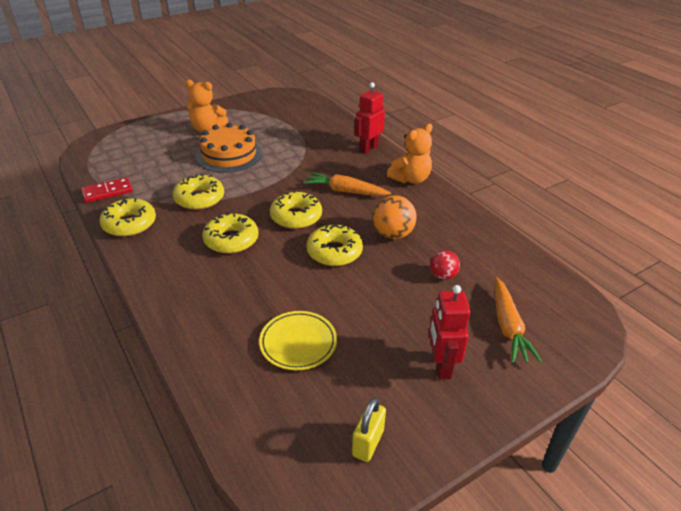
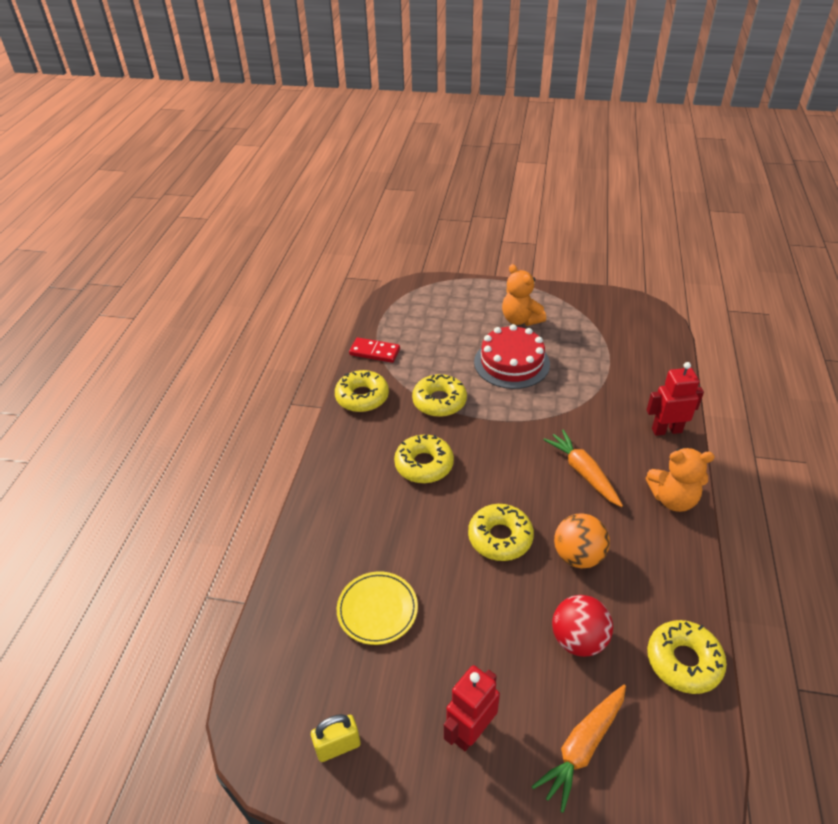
camera: 45 degrees right, 5 degrees up
orange cake [196,123,262,173] -> red cake [474,324,550,389]
yellow donut [270,190,322,229] -> yellow donut moved to [647,620,727,694]
red ball [430,250,460,280] -> red ball [552,595,613,657], size x1.61

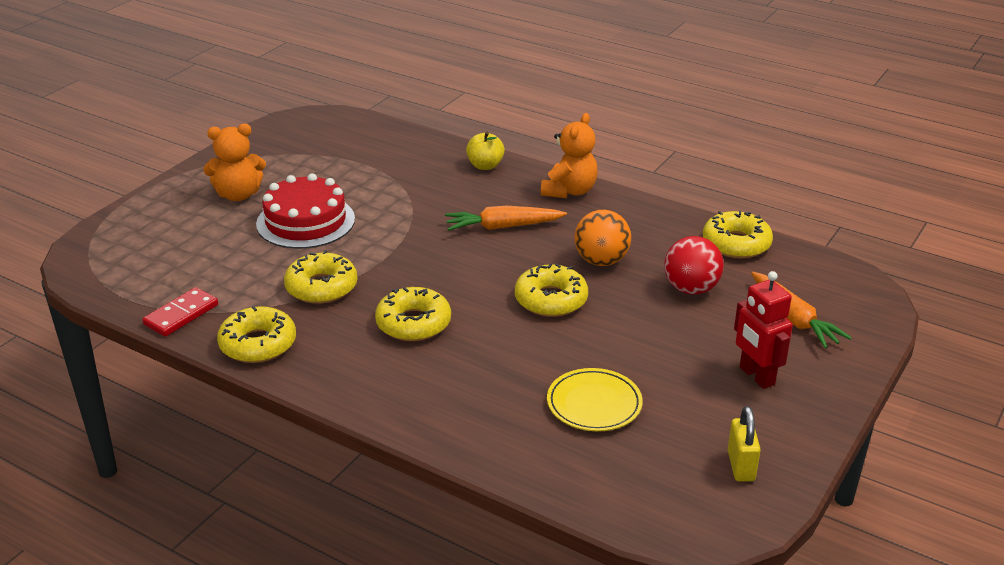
camera: 70 degrees left, 10 degrees down
red robot [646,362,704,436] -> yellow apple [466,132,505,170]

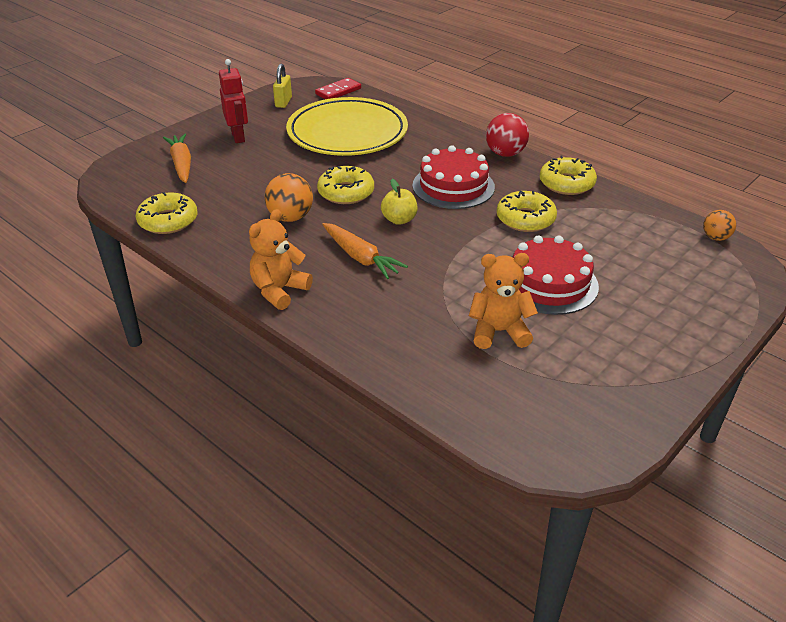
camera: 170 degrees left, 5 degrees up
red domino [143,287,218,337] -> red domino moved to [315,78,361,99]
orange teddy bear [203,124,266,201] -> orange teddy bear moved to [469,253,538,349]
yellow donut [375,287,451,341] -> red cake [412,145,495,209]
orange carrot [445,206,567,231] -> orange carrot turned 45 degrees clockwise [322,223,408,279]
yellow apple [466,132,505,170] -> yellow apple moved to [381,179,418,225]
yellow plate [547,368,643,431] -> yellow plate [286,97,408,156], size x2.05
red ball [664,236,724,295] -> red ball moved to [486,113,529,157]
none -> orange ball [703,210,736,241]

